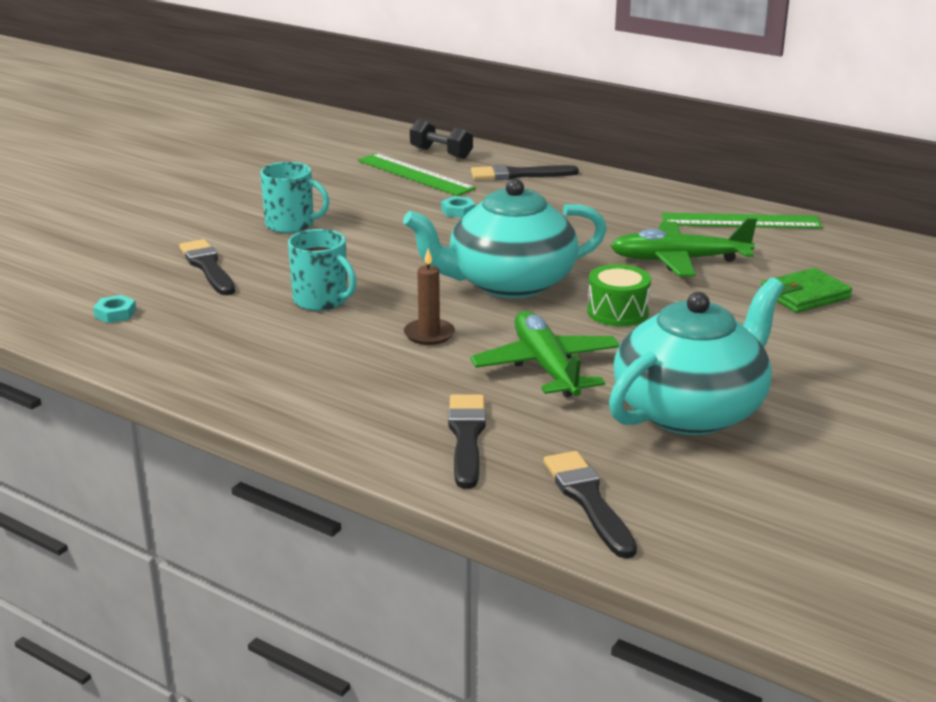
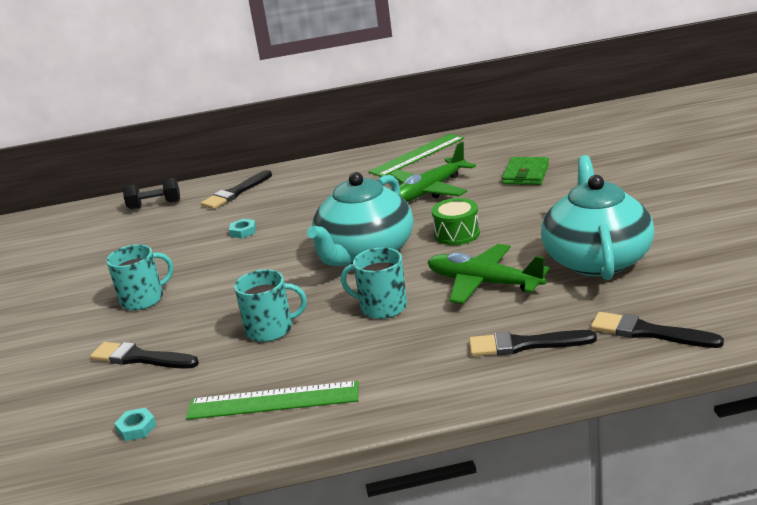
camera: 40 degrees left, 0 degrees up
green ruler [358,153,476,196] -> green ruler moved to [186,381,359,420]
brown candle [404,249,455,345] -> turquoise mug [341,247,407,319]
black brush [448,394,486,489] -> black brush turned 45 degrees counterclockwise [469,330,597,356]

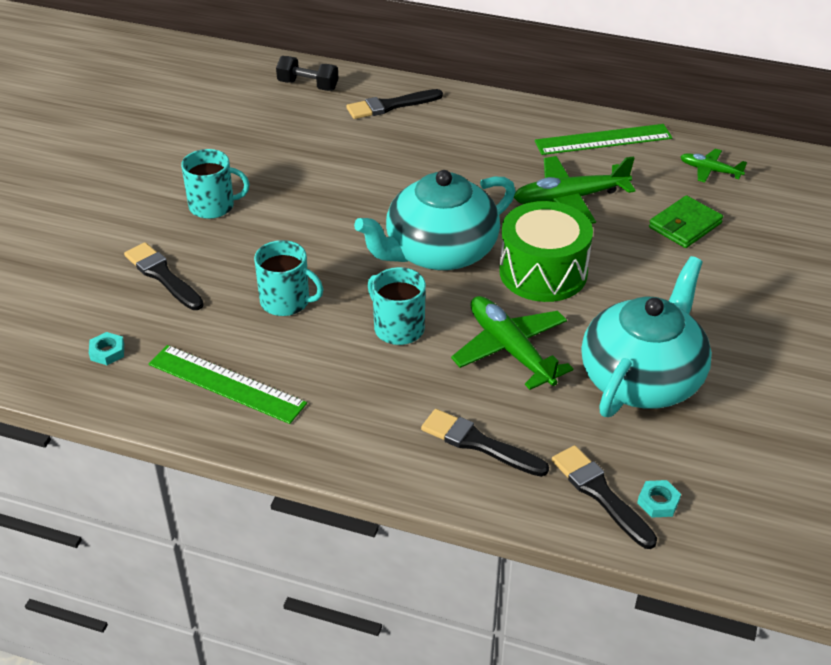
camera: 25 degrees right, 15 degrees up
turquoise nut [229,219,256,238] -> turquoise nut moved to [637,480,681,518]
green drum [432,198,480,245] -> green drum [499,201,593,302], size x1.68
none -> green plane [680,149,747,183]

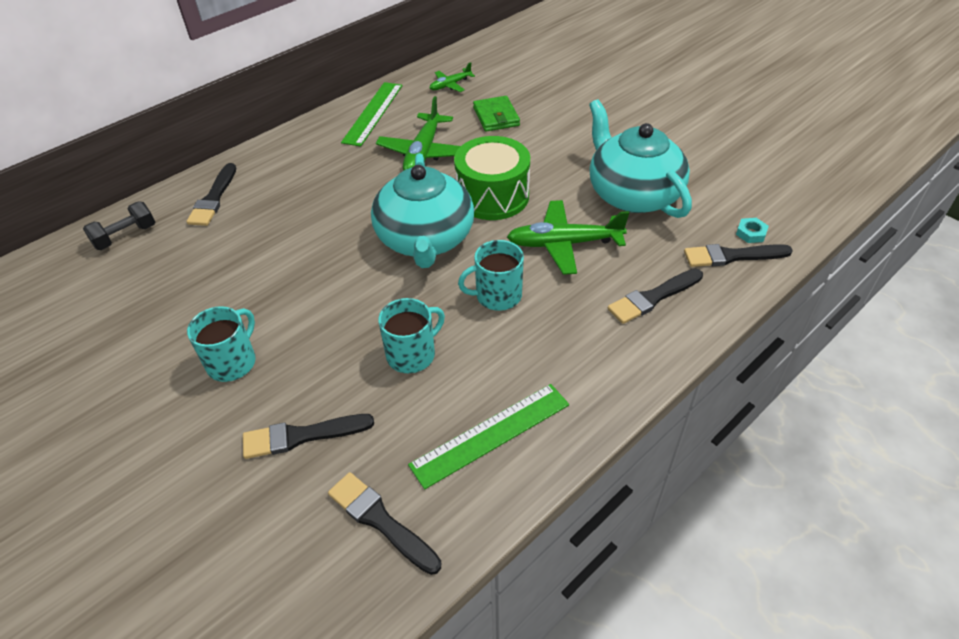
camera: 60 degrees left, 5 degrees up
turquoise nut [89,332,124,365] -> black brush [328,472,441,575]

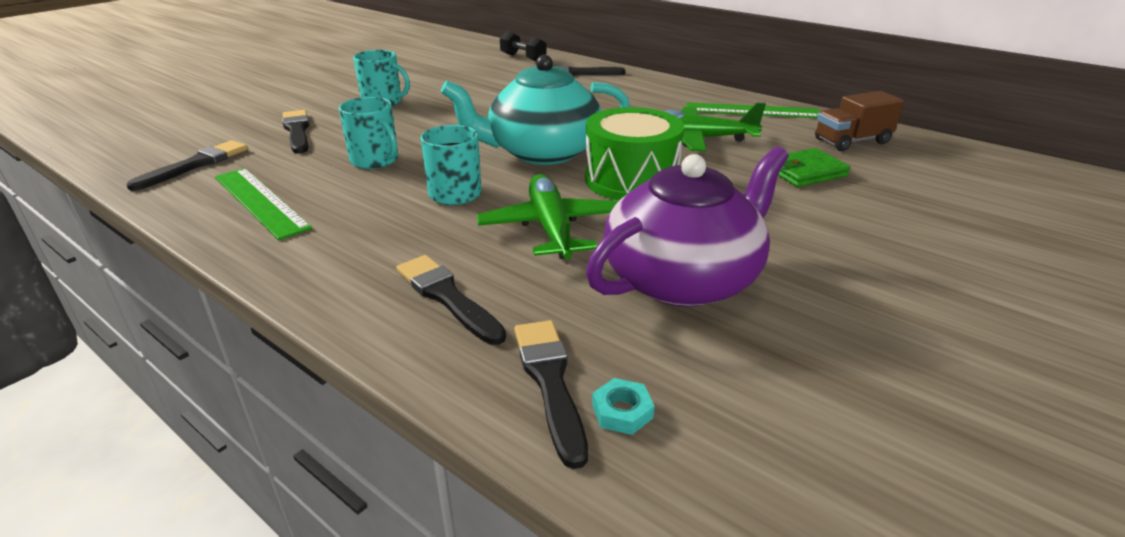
camera: 80 degrees right, 15 degrees down
green plane [430,62,475,92] -> brown truck [815,91,904,151]
turquoise teapot [589,99,692,218] -> purple teapot [586,146,789,307]

